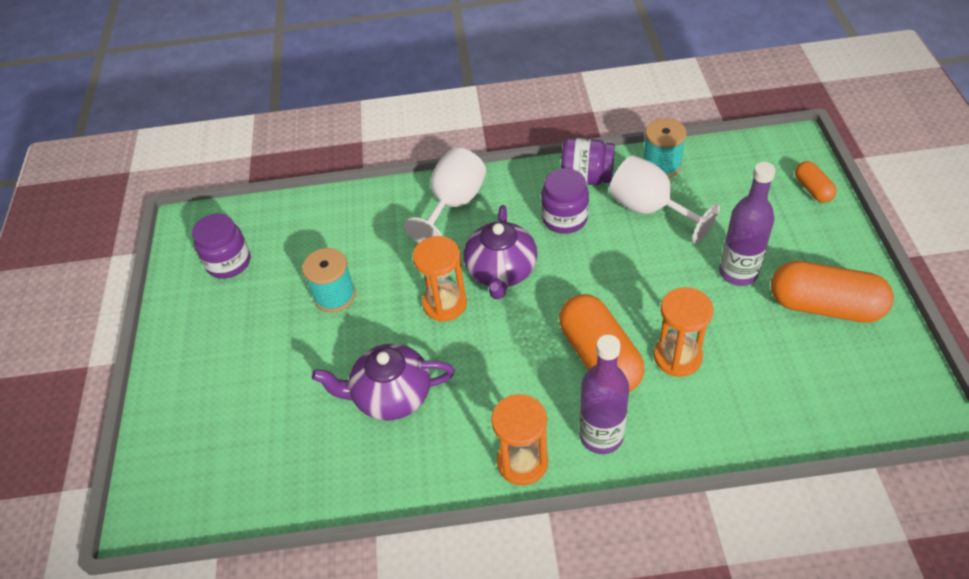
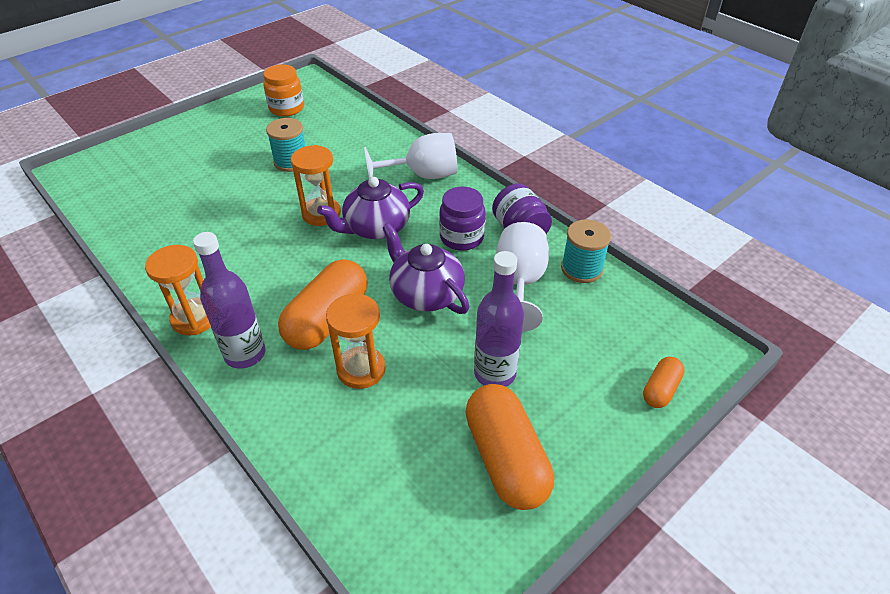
camera: 50 degrees right, 5 degrees down
purple jar [192,213,251,279] -> orange jar [263,65,304,117]
purple teapot [312,344,455,421] -> purple teapot moved to [383,223,469,314]

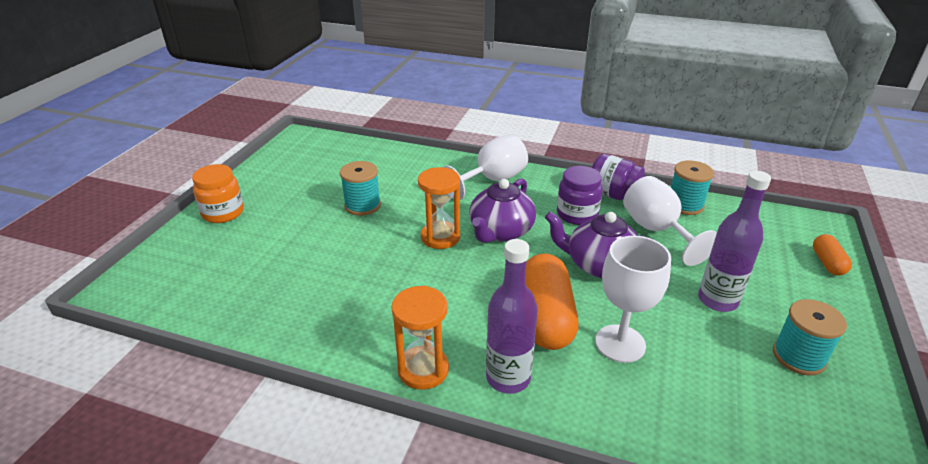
camera: 30 degrees left, 10 degrees down
orange jar [263,65,304,117] -> orange jar moved to [192,164,244,223]
orange hourglass [326,294,386,389] -> white goblet [595,236,671,363]
orange capsule [465,384,554,510] -> turquoise spool [773,299,847,376]

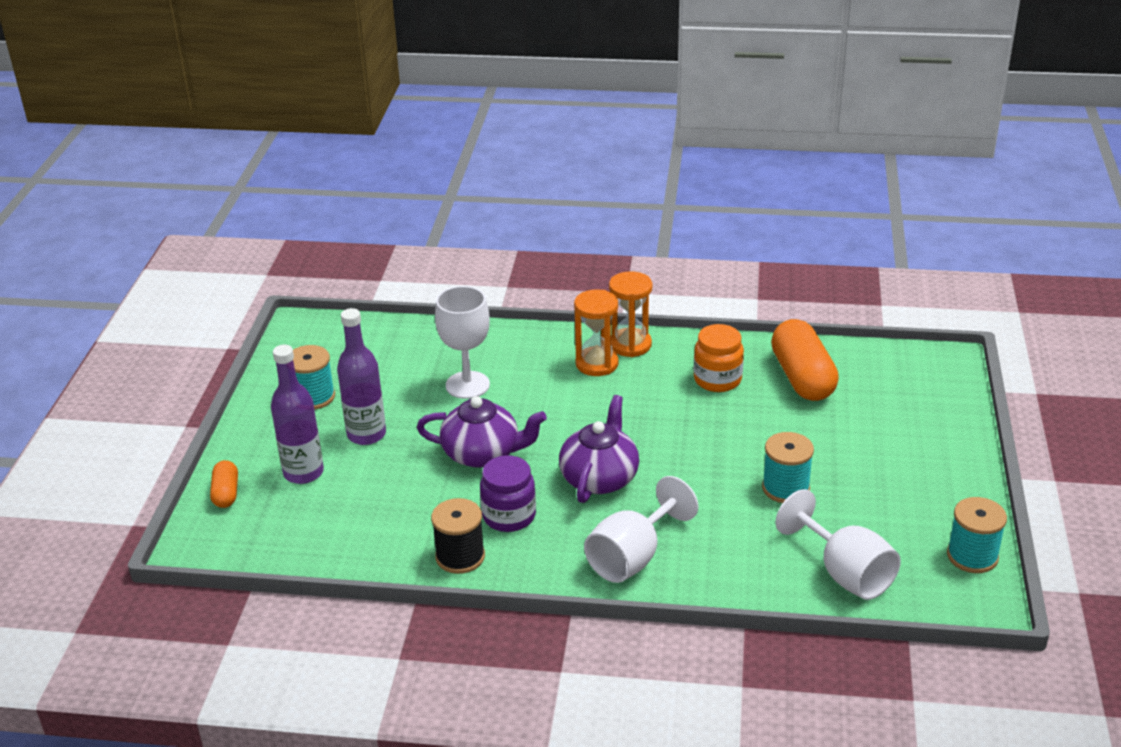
camera: 170 degrees right, 0 degrees up
orange jar [192,164,244,223] -> orange jar moved to [694,324,744,392]
orange hourglass [418,167,460,249] -> orange hourglass moved to [574,290,618,376]
purple bottle [486,239,538,394] -> purple bottle moved to [271,345,324,484]
orange capsule [526,253,578,350] -> orange capsule moved to [771,319,839,401]
purple jar [592,154,645,200] -> black spool [431,498,485,574]
white goblet [623,176,717,266] -> white goblet moved to [776,489,901,600]
turquoise spool [671,160,714,215] -> turquoise spool moved to [947,497,1007,573]

